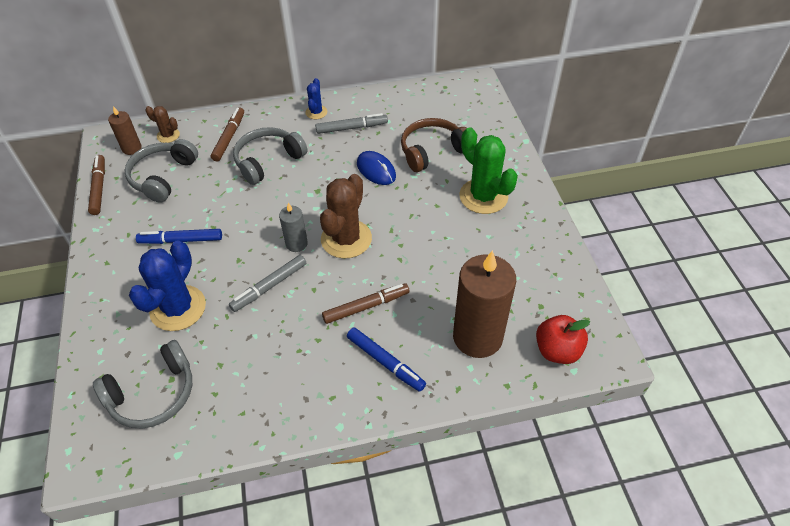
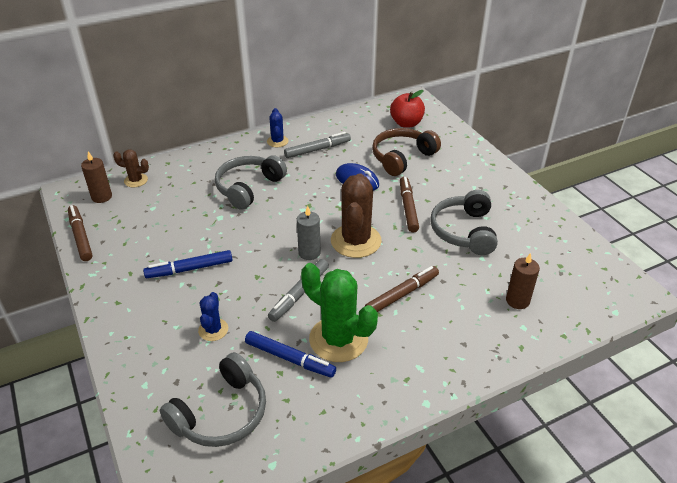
camera: 15 degrees left, 10 degrees down
grey headphones [124,139,198,203] -> grey headphones moved to [430,190,498,255]
blue cactus [129,240,206,331] -> blue cactus [198,292,228,341], size x0.51
brown marker [211,108,244,161] -> brown marker moved to [400,177,419,232]
blue marker [347,327,426,392] -> blue marker moved to [245,331,336,378]
brown candle [453,250,516,358] -> brown candle [506,253,540,309], size x0.49
green cactus [459,127,518,214] -> green cactus moved to [301,263,378,362]
red apple [536,315,590,364] -> red apple moved to [390,90,425,128]

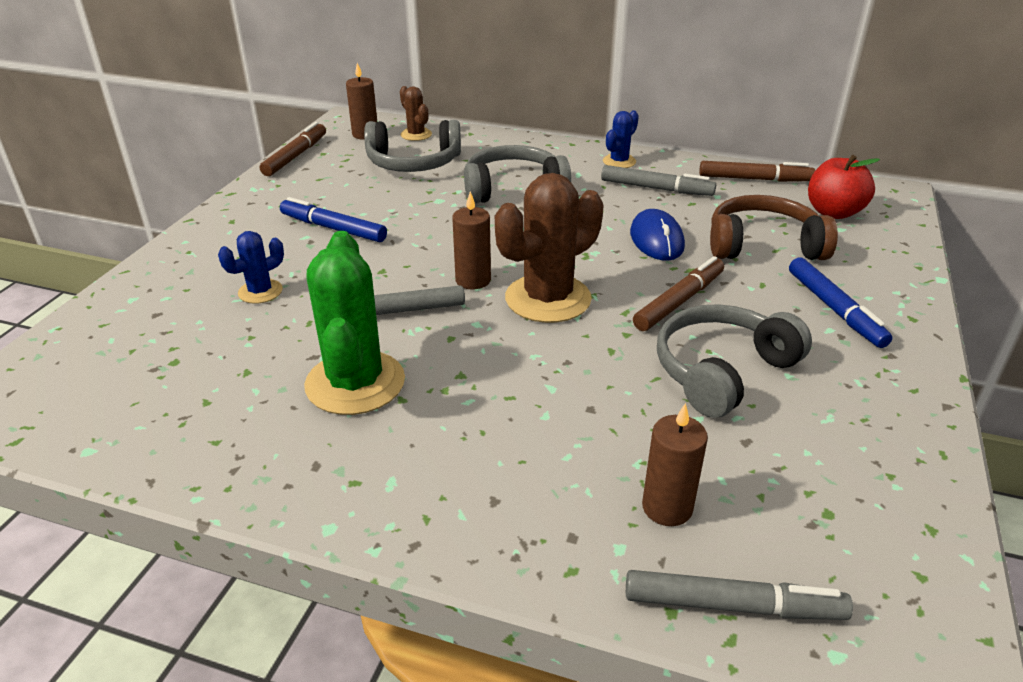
camera: 45 degrees right, 5 degrees down
grey headphones [160,352,266,447] -> grey headphones moved to [364,120,461,172]
blue marker [245,331,336,378] -> blue marker moved to [789,257,893,348]
grey candle [297,206,321,260] -> brown candle [452,191,491,290]
brown marker [365,266,439,312] -> brown marker moved to [699,161,815,182]
none -> grey marker [626,570,853,620]

